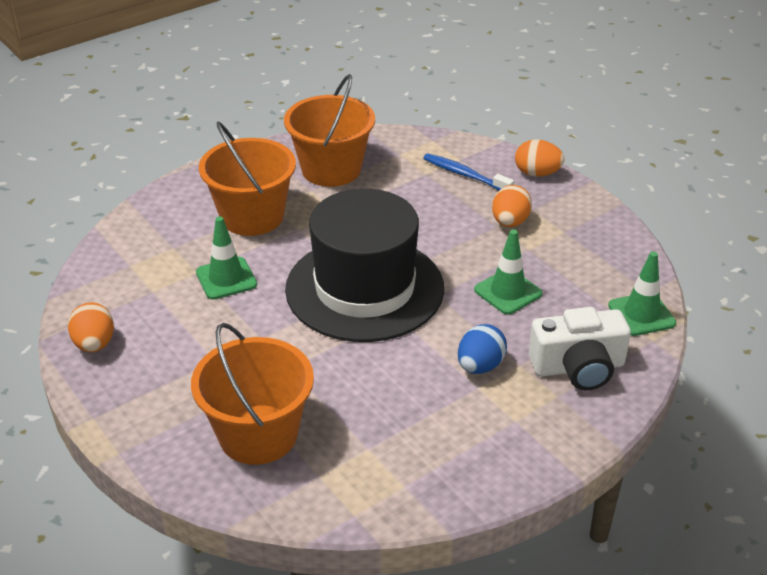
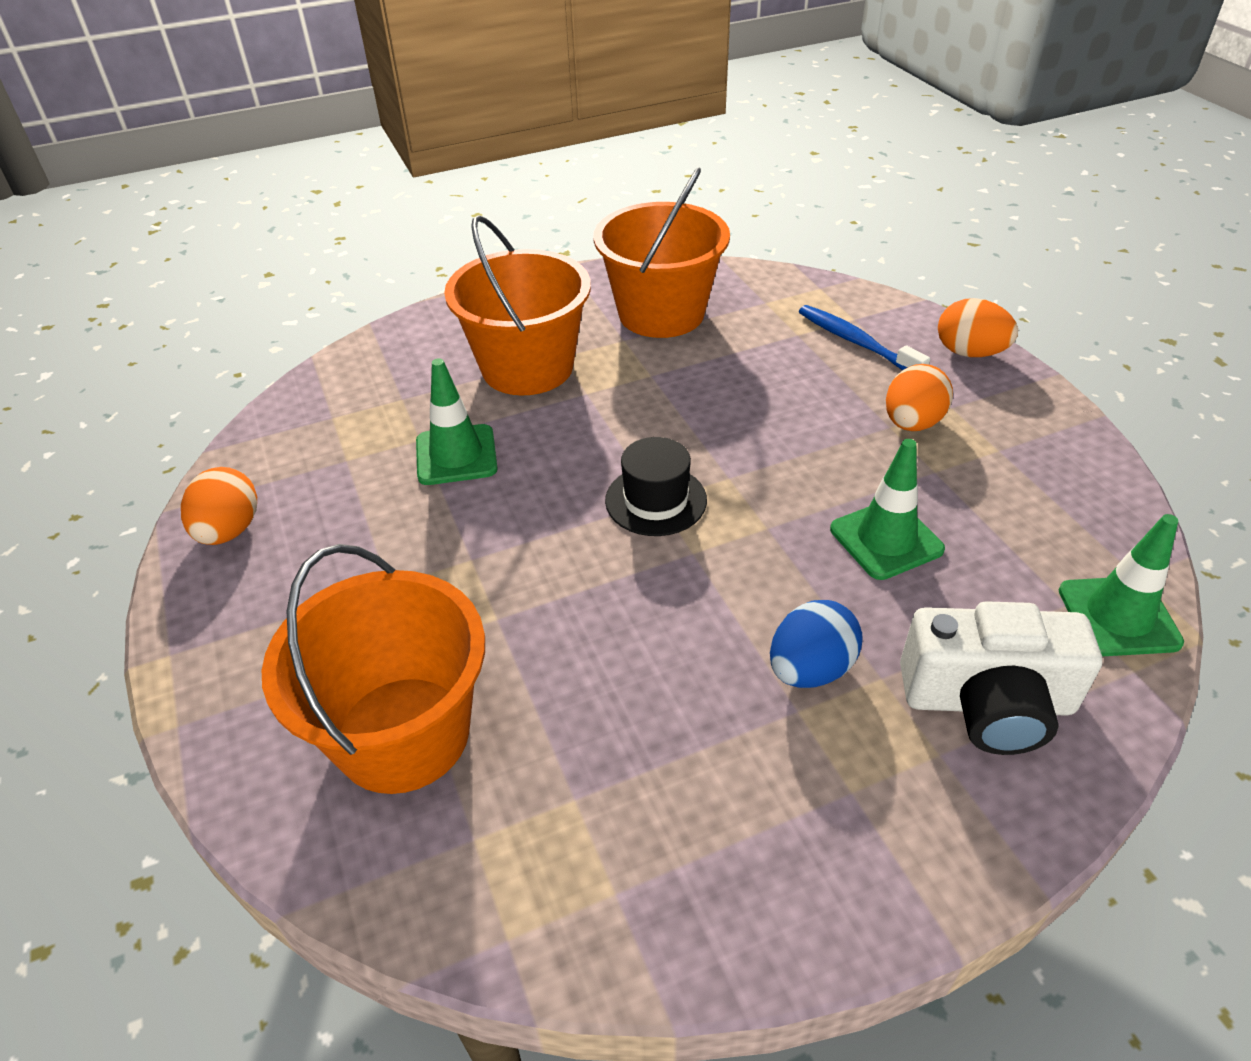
camera: 15 degrees right, 5 degrees up
black hat [285,189,444,342] -> black hat [605,437,707,536], size x0.41

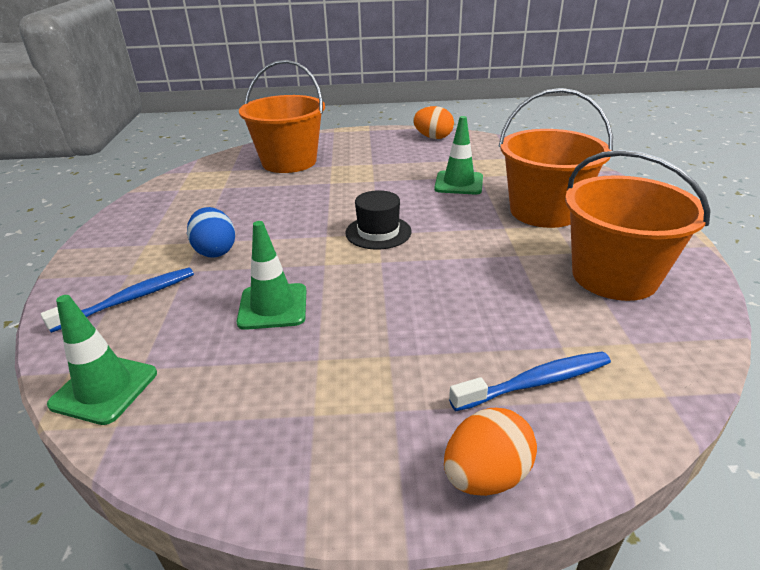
camera: 110 degrees right, 10 degrees down
orange egg [886,364,953,431] -> none
white camera [900,601,1102,755] -> blue toothbrush [41,267,194,333]

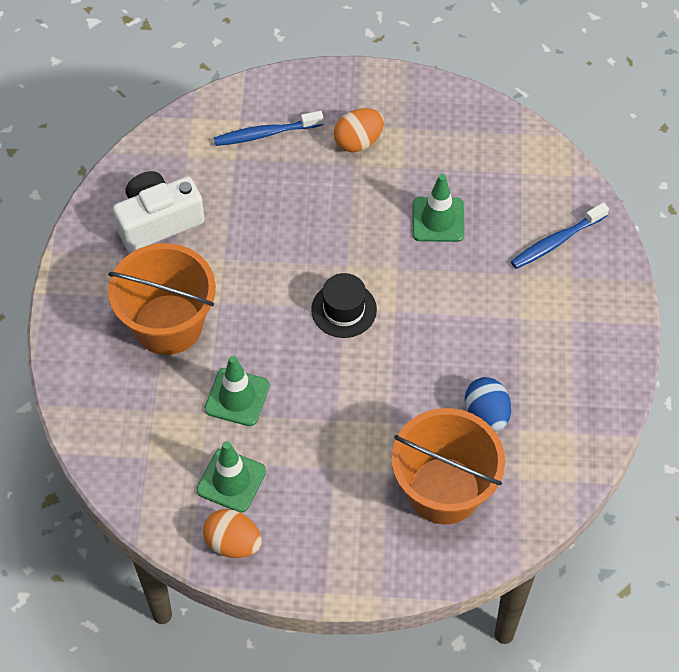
camera: 175 degrees left, 25 degrees up
green traffic cone [47,295,157,425] -> green traffic cone moved to [196,441,266,513]
blue egg [187,207,235,258] -> blue egg moved to [465,377,511,432]
orange egg [444,408,537,496] -> orange egg moved to [334,108,384,152]
orange bucket [565,150,711,301] -> white camera [113,171,205,252]

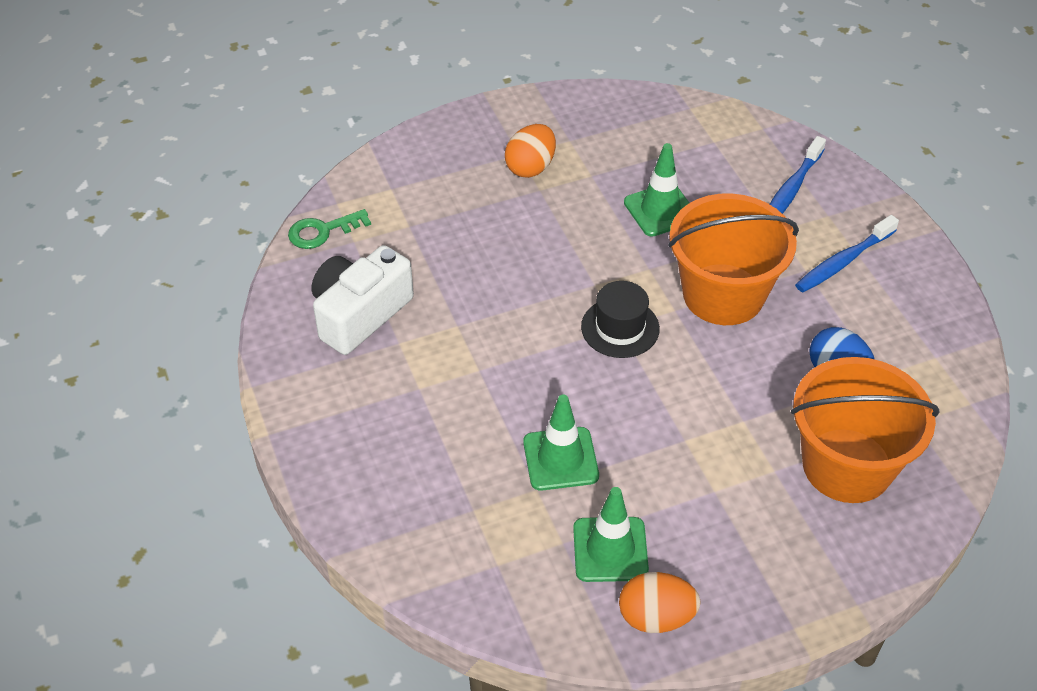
camera: 25 degrees left, 10 degrees down
orange bucket [108,243,216,355] -> orange bucket moved to [668,194,799,325]
blue toothbrush [214,111,323,146] -> blue toothbrush moved to [795,215,899,292]
none -> green key [288,209,371,249]

